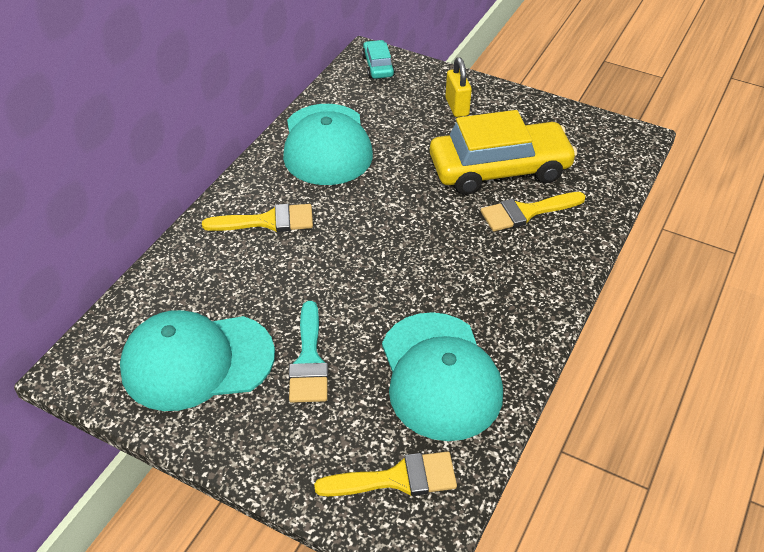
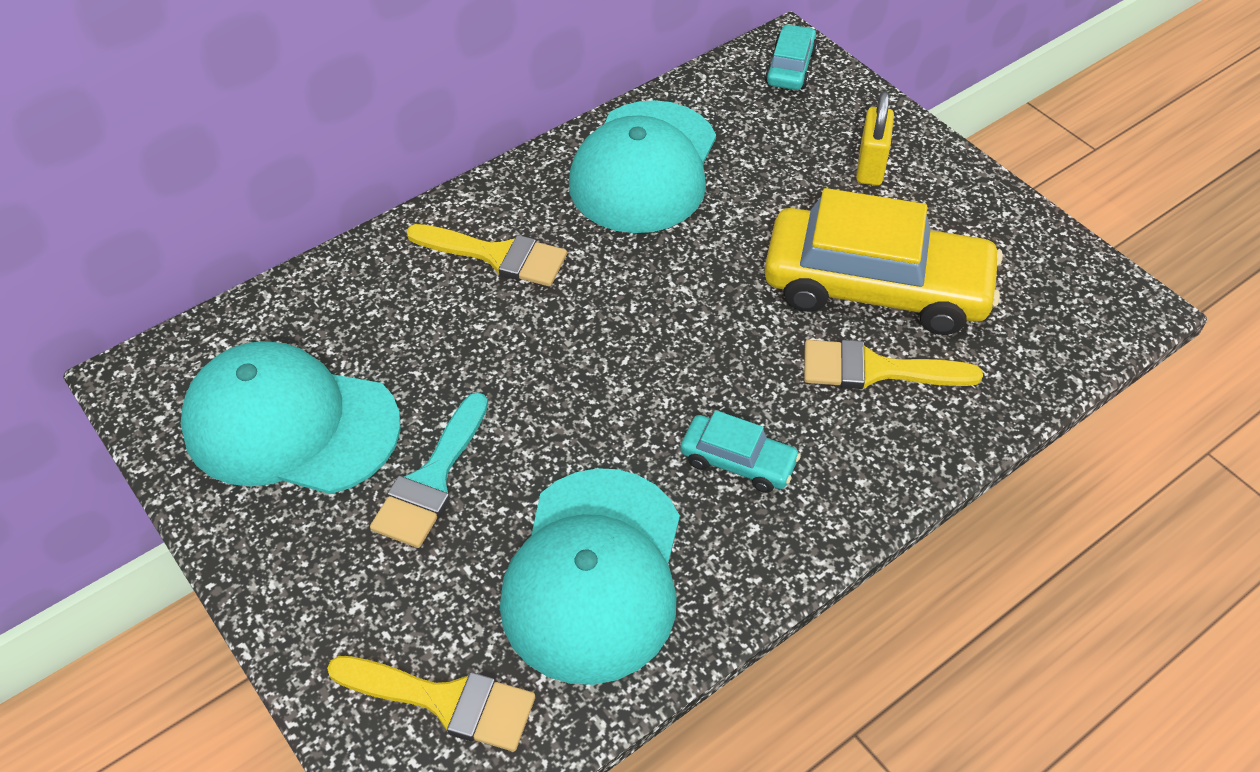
camera: 25 degrees right, 5 degrees up
none -> turquoise car [680,410,801,493]

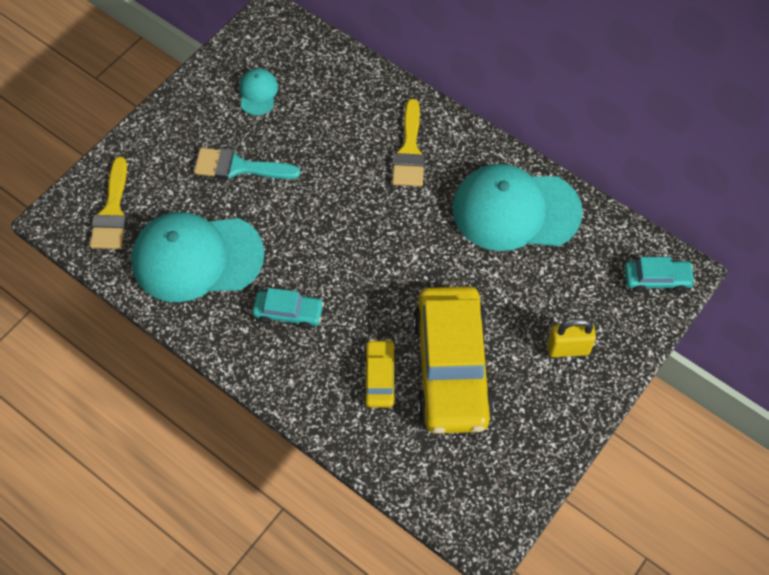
camera: 75 degrees right, 10 degrees up
turquoise cap [181,341,401,494] -> turquoise cap [239,68,278,115], size x0.44
turquoise car [680,410,801,493] -> turquoise car turned 90 degrees counterclockwise [252,288,324,329]
yellow brush [804,340,983,389] -> yellow car [363,339,397,408]

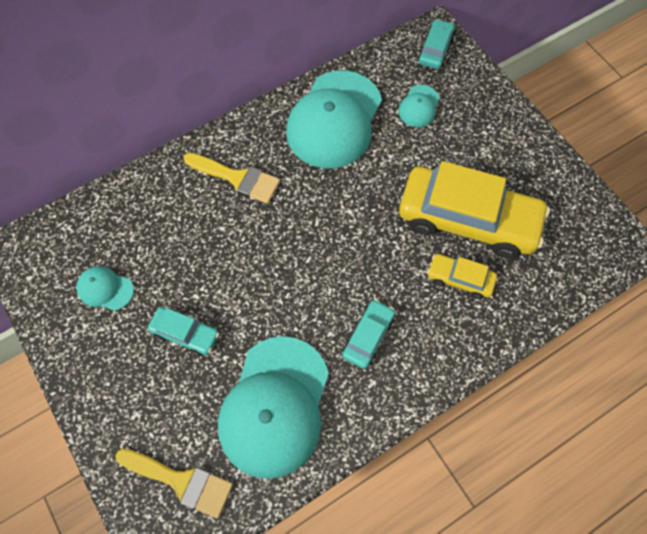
camera: 70 degrees left, 5 degrees up
turquoise brush [194,148,300,179] -> turquoise car [148,307,219,356]
yellow padlock [547,318,596,357] -> none
none -> turquoise cap [398,85,440,127]

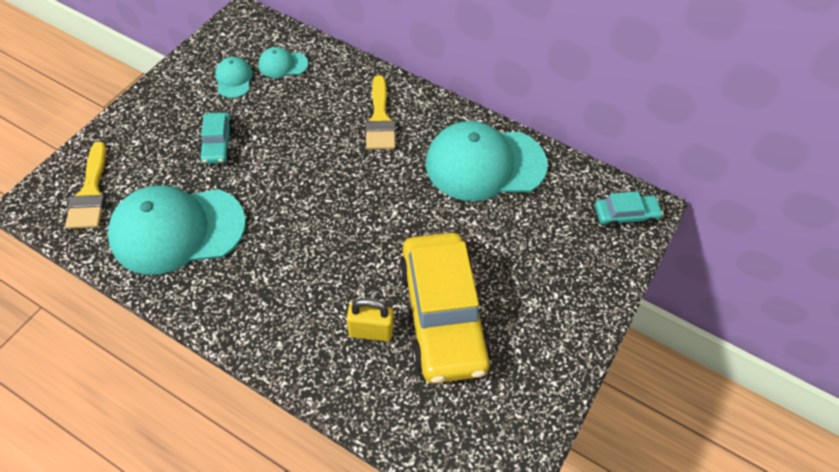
camera: 60 degrees right, 10 degrees down
turquoise car [342,299,395,369] -> none
turquoise cap [398,85,440,127] -> turquoise cap moved to [258,47,308,78]
yellow car [427,254,497,299] -> yellow padlock [347,298,394,341]

